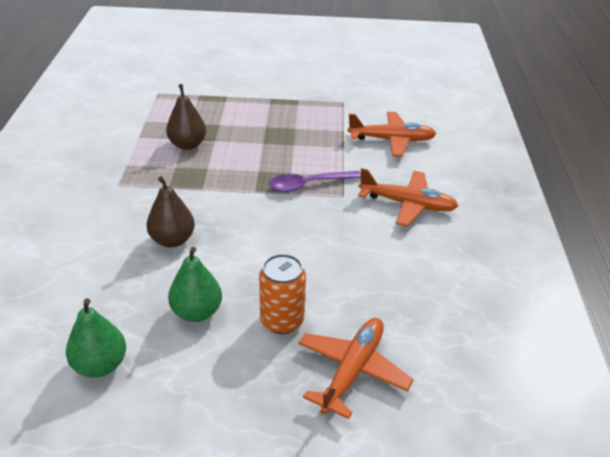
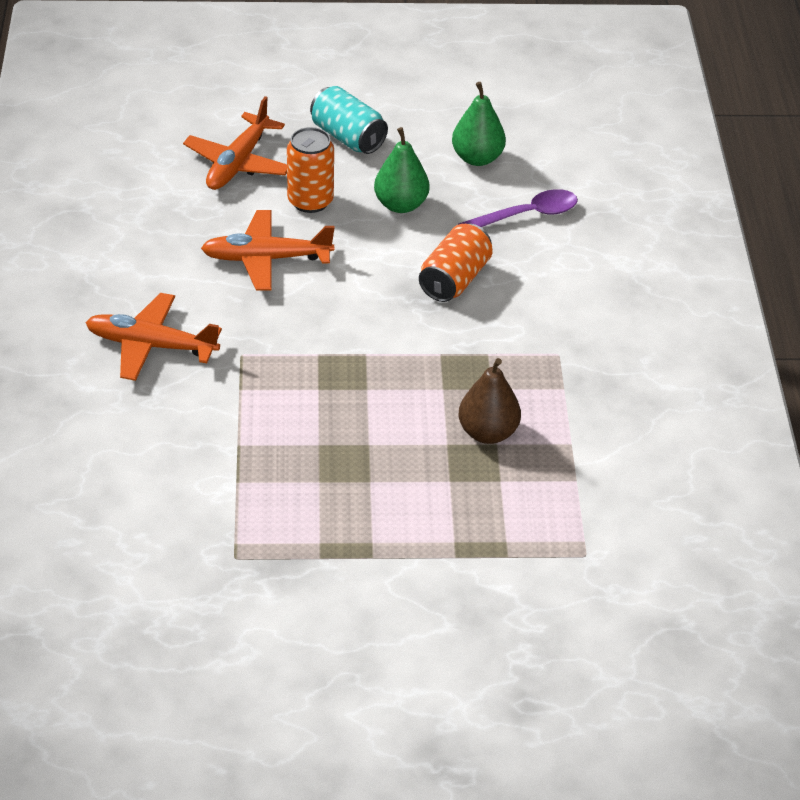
camera: 175 degrees right, 5 degrees up
brown pear [146,176,195,247] -> orange can [419,224,493,302]
purple spoon [269,171,361,192] -> purple spoon moved to [458,189,578,227]
orange plane [347,112,436,156] -> orange plane moved to [201,210,335,290]
none -> turquoise can [310,86,388,154]

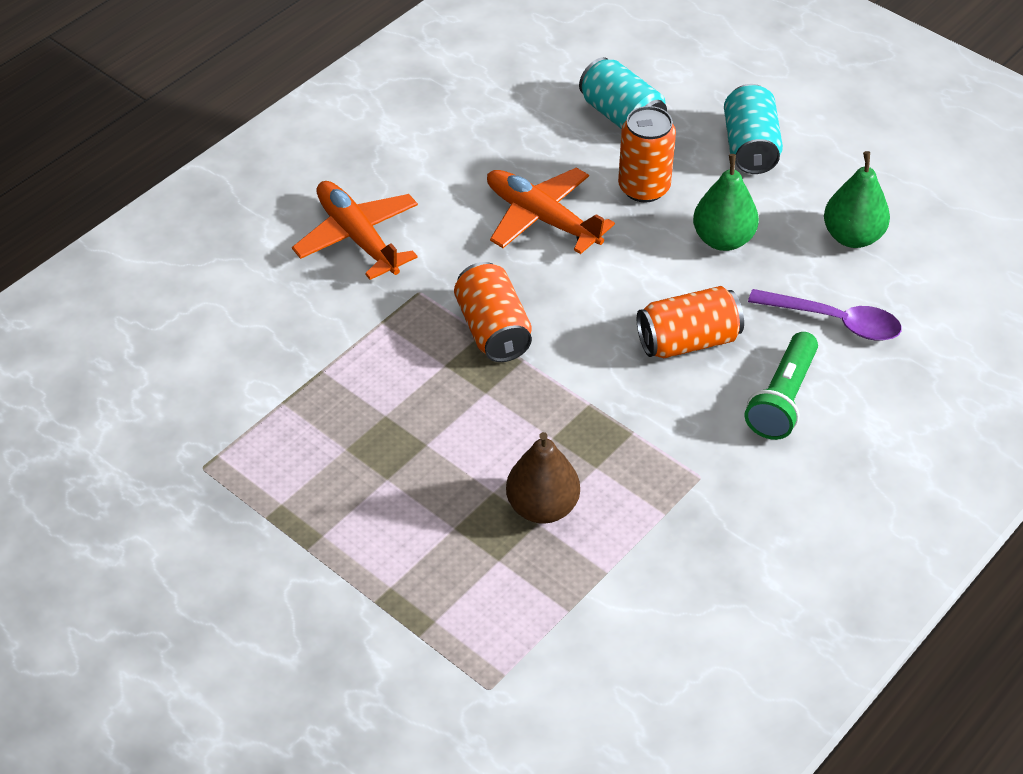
camera: 45 degrees right, 5 degrees up
orange plane [183,96,287,190] -> turquoise can [579,57,667,129]
none -> orange can [454,262,532,362]
none -> green flashlight [745,332,818,440]

